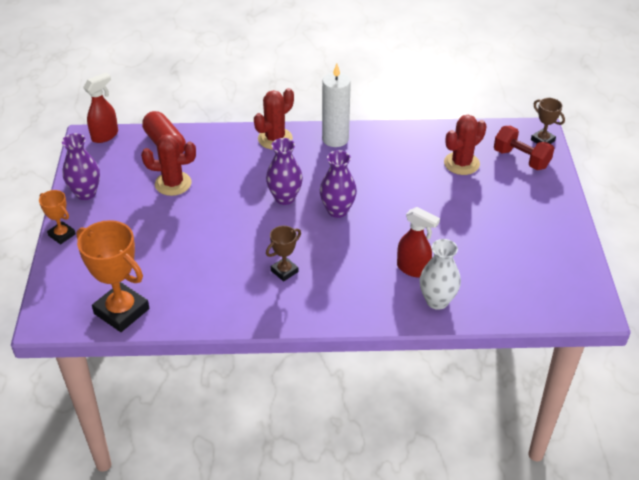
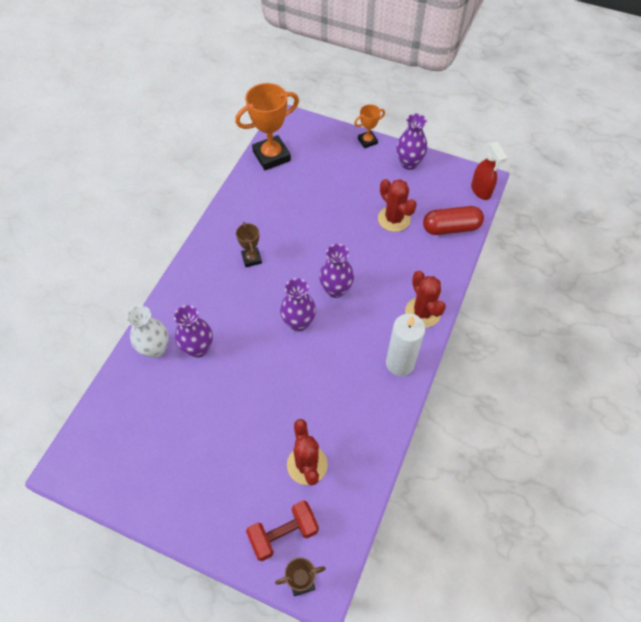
camera: 115 degrees right, 15 degrees up
red cactus [141,134,196,196] -> red cactus turned 60 degrees counterclockwise [378,179,417,232]
red spray bottle [397,207,440,278] -> purple vase [174,305,213,358]

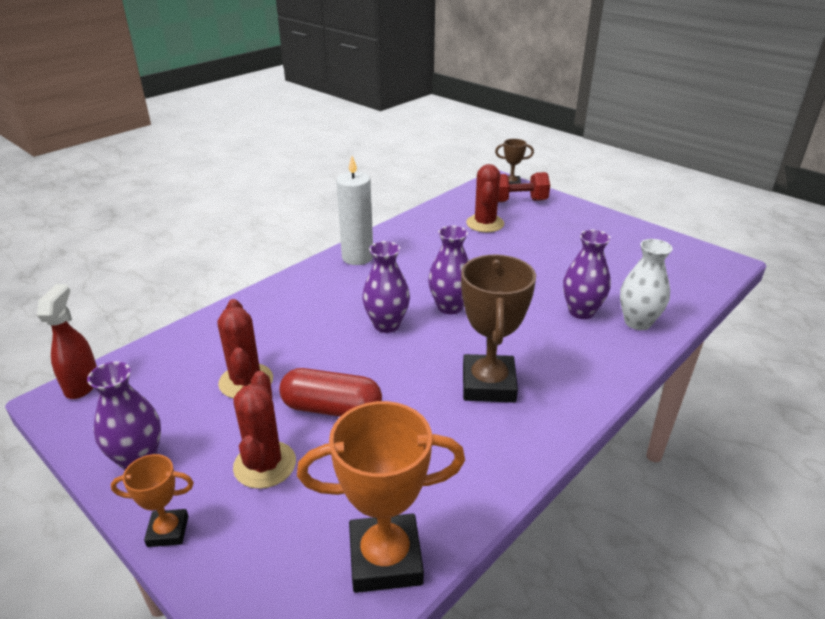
camera: 160 degrees left, 25 degrees down
brown trophy [236,222,262,267] -> brown trophy [461,255,536,403], size x1.90
red cactus [405,271,446,328] -> red cactus moved to [233,371,296,489]
red capsule [423,206,484,235] -> red capsule moved to [279,368,382,417]

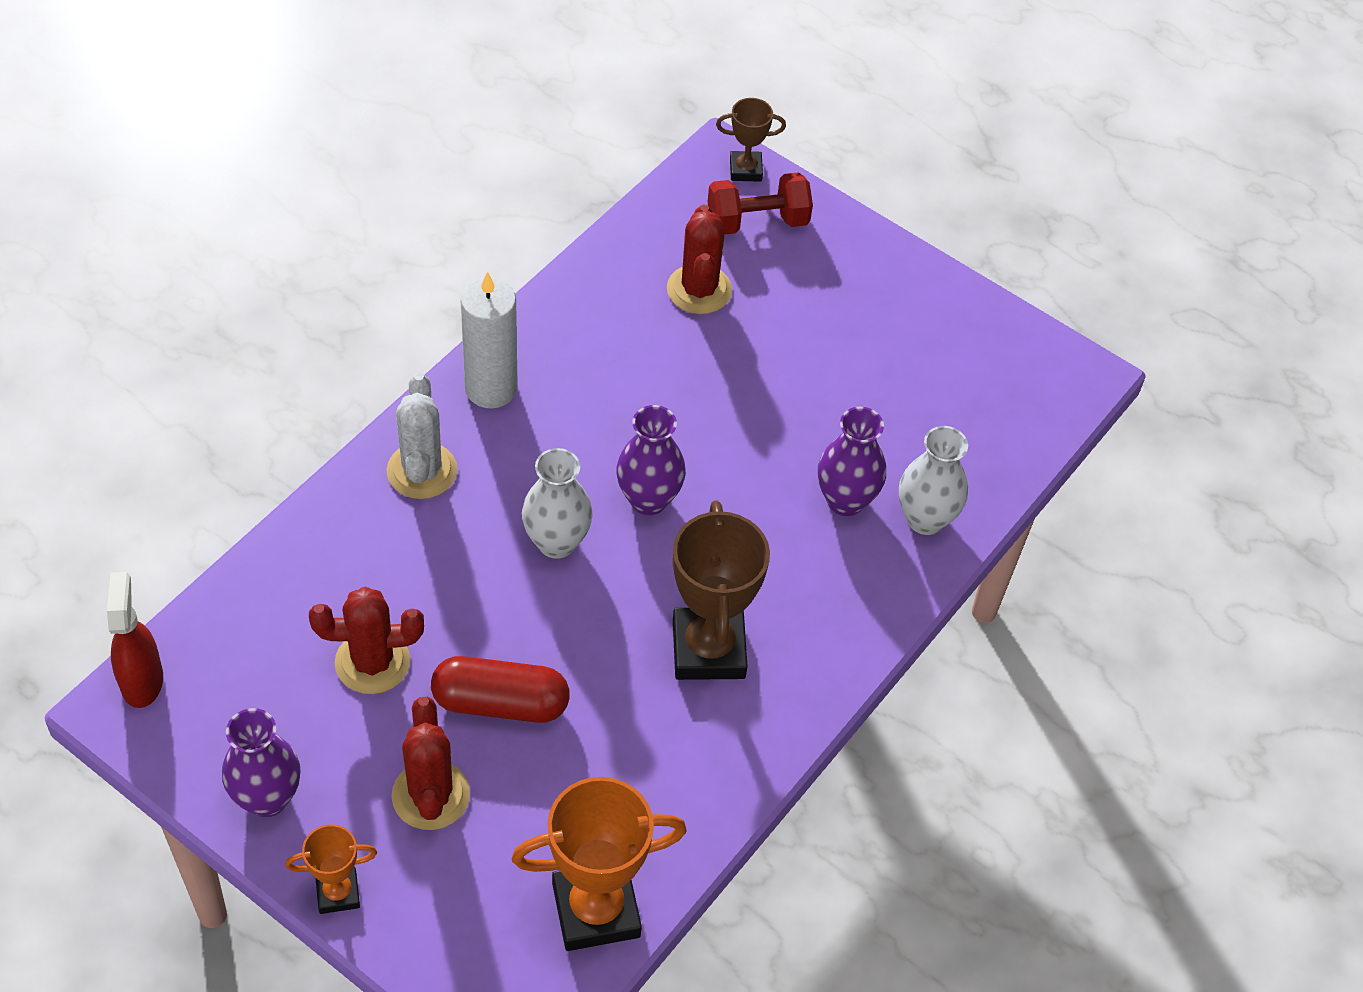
camera: 10 degrees left, 20 degrees up
red cactus [218,299,273,399] -> red cactus turned 75 degrees counterclockwise [309,587,424,694]
purple vase [362,241,410,333] -> white vase [522,448,593,559]
none -> white cactus [386,373,457,499]

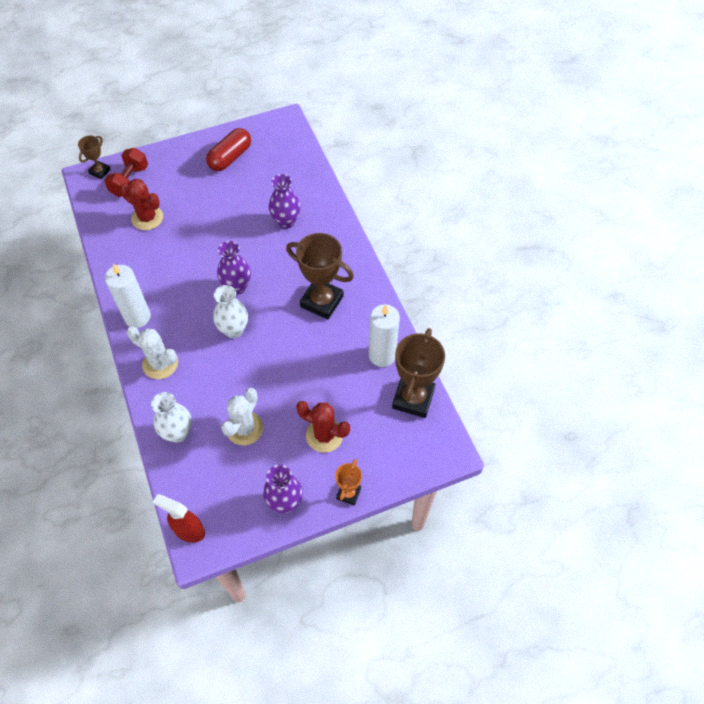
camera: 55 degrees left, 5 degrees up
red cactus [309,587,424,694] -> white cactus [221,388,264,445]
red capsule [431,656,570,723] -> red capsule moved to [206,128,251,171]
orange trophy [511,777,687,951] -> brown trophy [392,328,445,418]
white vase [899,426,968,535] -> white vase moved to [151,392,192,442]
none -> white candle [369,304,400,367]

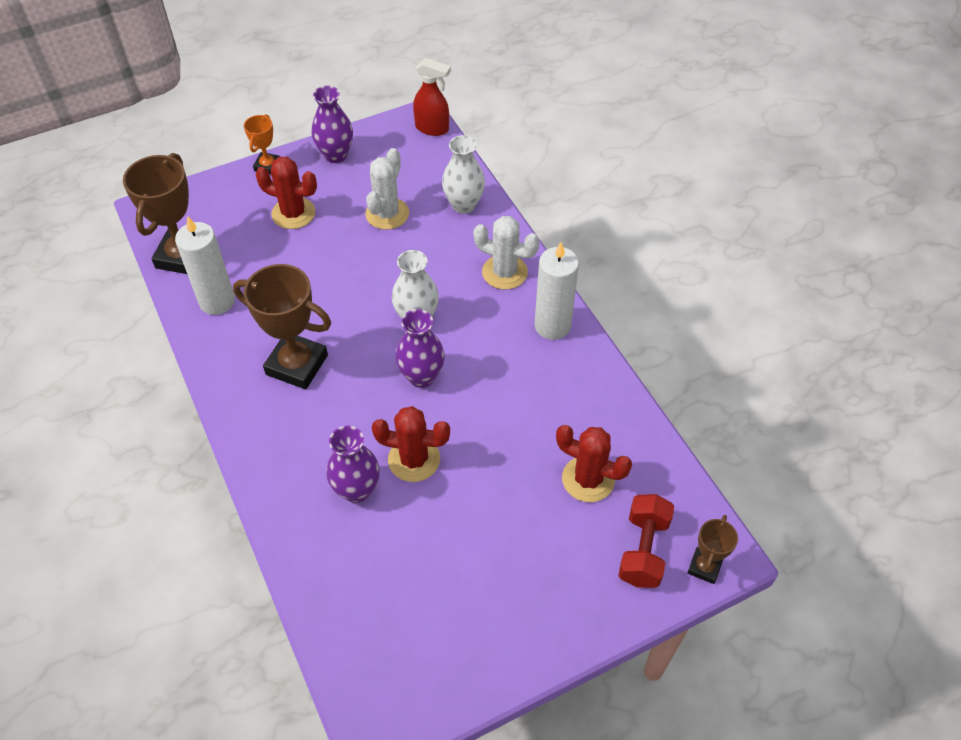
camera: 175 degrees right, 5 degrees down
red capsule [206,128,251,171] -> none
none -> red cactus [372,406,450,482]

